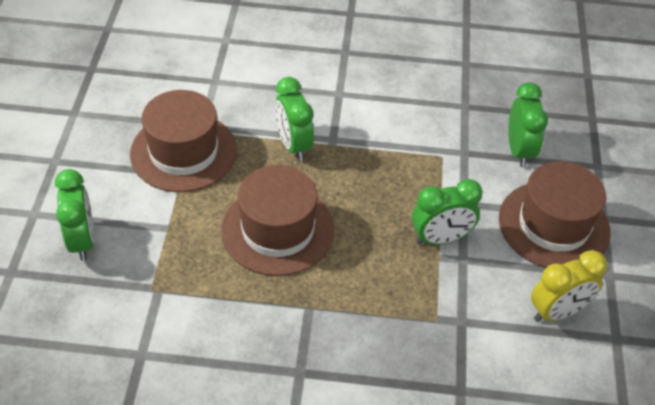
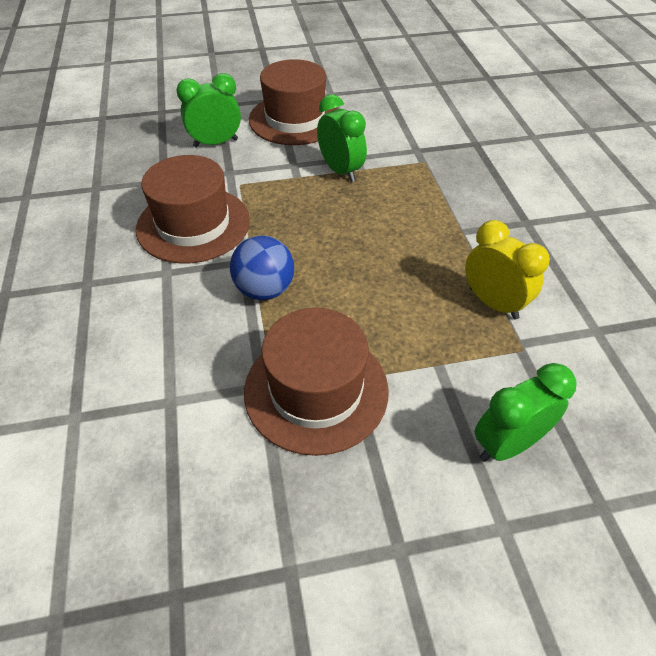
camera: 105 degrees left, 0 degrees up
brown hat [221,165,335,276] -> brown hat moved to [136,155,250,264]
green clock [275,77,314,161] -> blue ball [230,236,294,300]
yellow clock [531,250,607,322] -> yellow clock moved to [465,220,550,319]

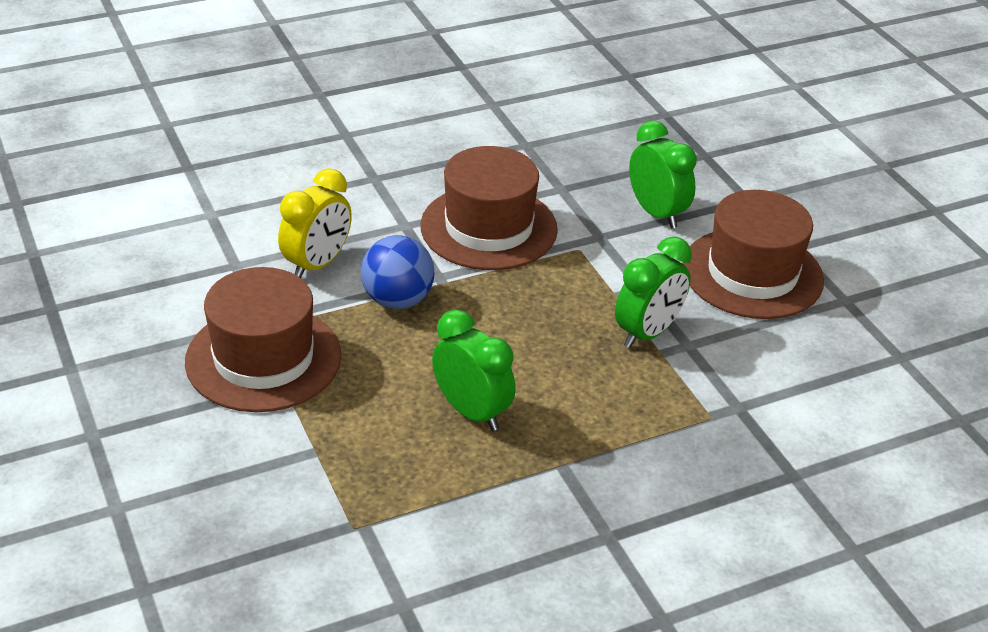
camera: 75 degrees right, 10 degrees down
yellow clock [465,220,550,319] -> yellow clock moved to [278,168,352,278]
green clock [475,363,576,462] -> green clock moved to [432,310,516,431]

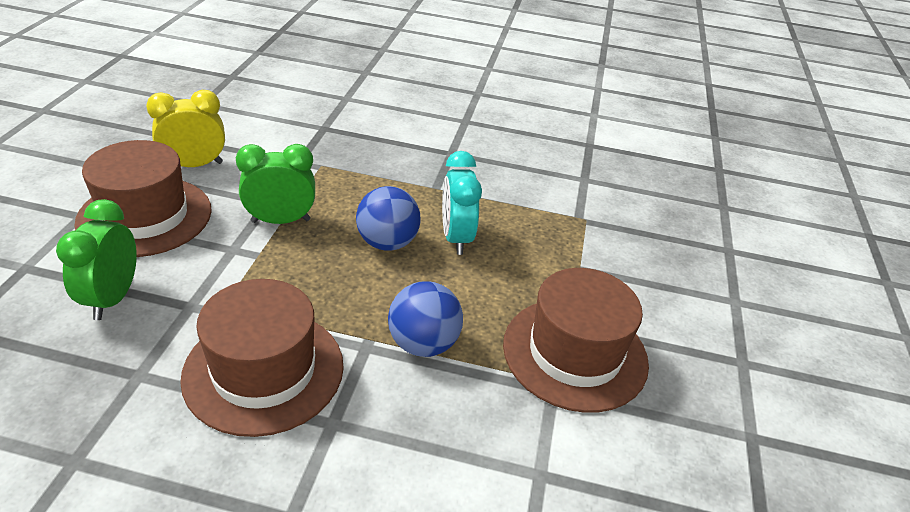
camera: 145 degrees left, 0 degrees up
yellow clock [278,168,352,278] -> yellow clock moved to [146,90,225,167]
green clock [432,310,516,431] -> turquoise clock [442,151,482,255]
none -> blue ball [356,186,421,251]

